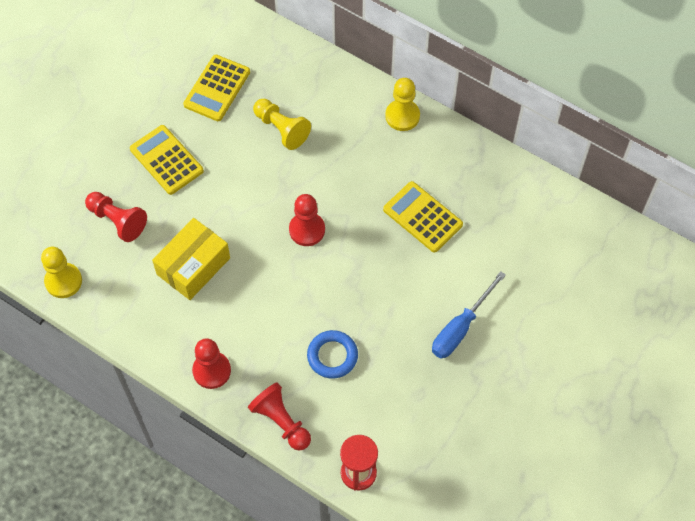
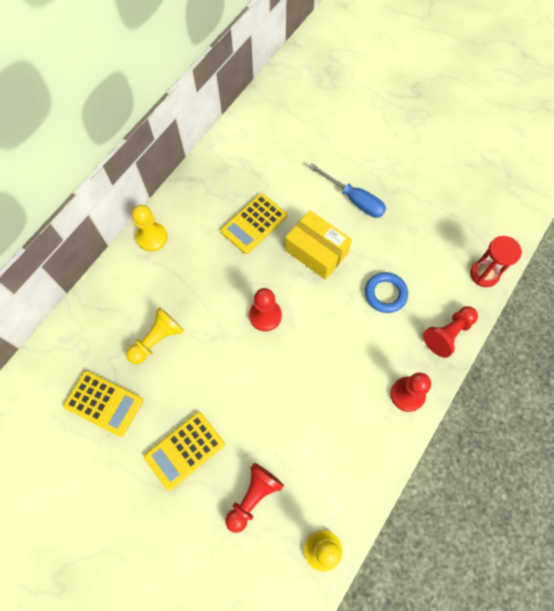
camera: 90 degrees left, 5 degrees up
yellow box [152,218,230,300] -> yellow box moved to [285,210,352,280]

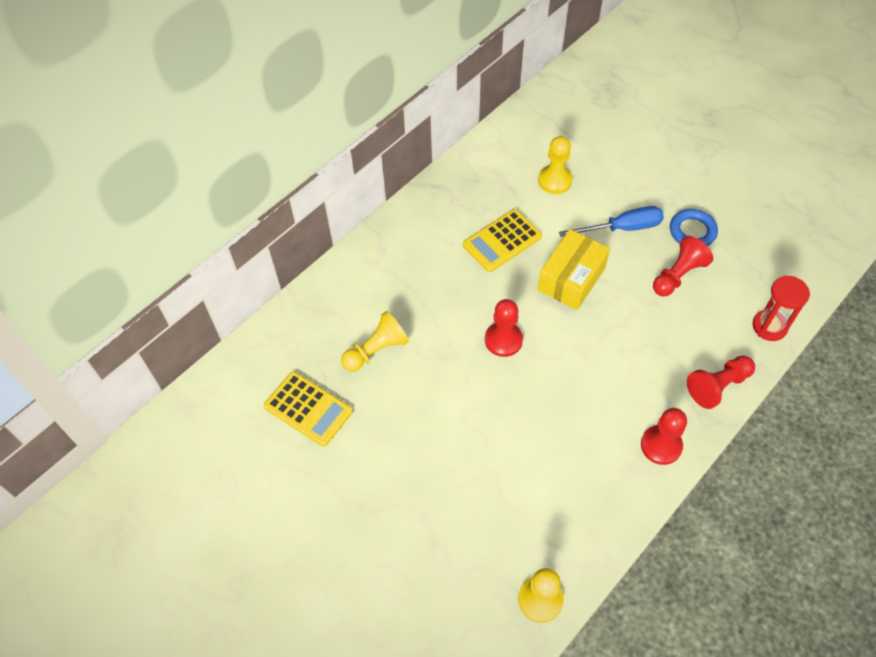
camera: 10 degrees right, 10 degrees down
yellow pawn [132,205,168,251] -> yellow pawn moved to [538,136,573,194]
yellow calculator [144,412,225,491] -> none
red pawn [225,463,284,533] -> red pawn moved to [653,236,713,297]
yellow box [285,210,352,280] -> yellow box turned 75 degrees clockwise [538,229,610,310]
blue screwdriver [308,163,386,218] -> blue screwdriver turned 60 degrees counterclockwise [559,206,664,237]
blue ring [365,272,408,313] -> blue ring moved to [670,209,718,246]

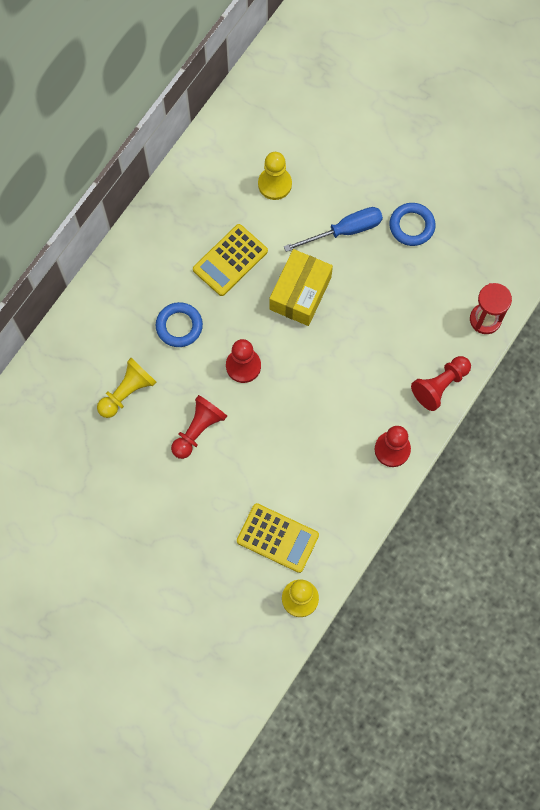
camera: 10 degrees left, 15 degrees up
yellow calculator [264,371,353,447] -> yellow calculator moved to [237,503,319,573]
red pawn [653,236,713,297] -> red pawn moved to [171,395,227,459]
none -> blue ring [156,302,203,347]

